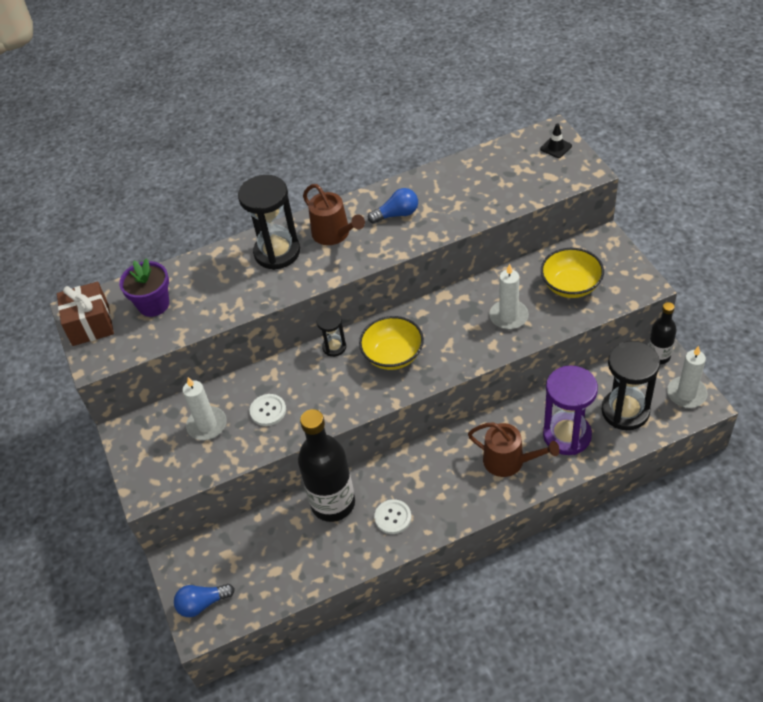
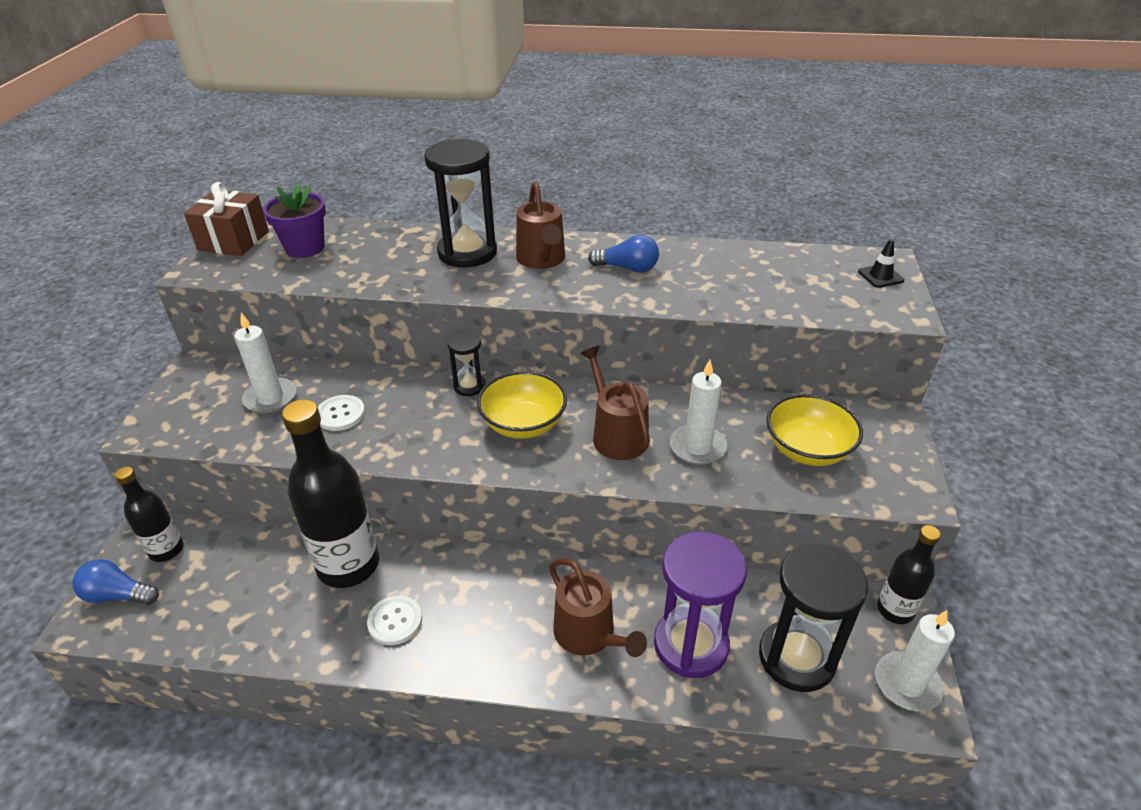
camera: 25 degrees right, 10 degrees down
none -> black bottle [115,467,184,562]
none -> brown watering can [580,346,650,460]

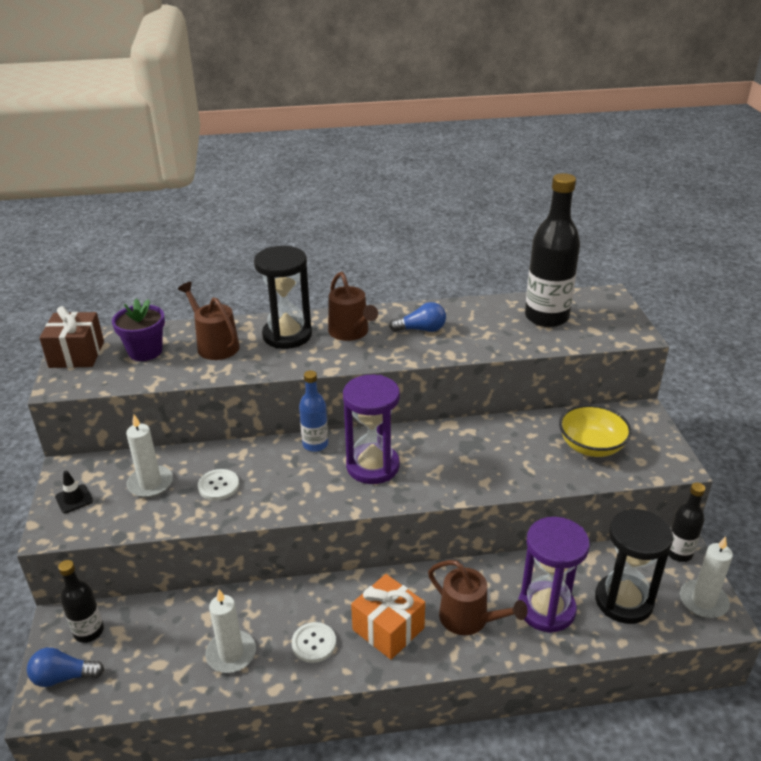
camera: 15 degrees left, 5 degrees down
black bottle [282,399,379,588] -> black bottle moved to [525,173,580,327]
black hourglass [447,331,485,396] -> blue bottle [299,370,328,452]
yellow bowl [477,371,567,439] -> purple hourglass [343,375,400,484]
brown watering can [580,346,650,460] -> brown watering can moved to [178,282,240,360]
white candle [670,360,727,465] -> white candle moved to [205,590,256,673]
black traffic cone [858,239,905,288] -> black traffic cone moved to [55,471,93,513]
none -> orange gift [351,574,425,660]

